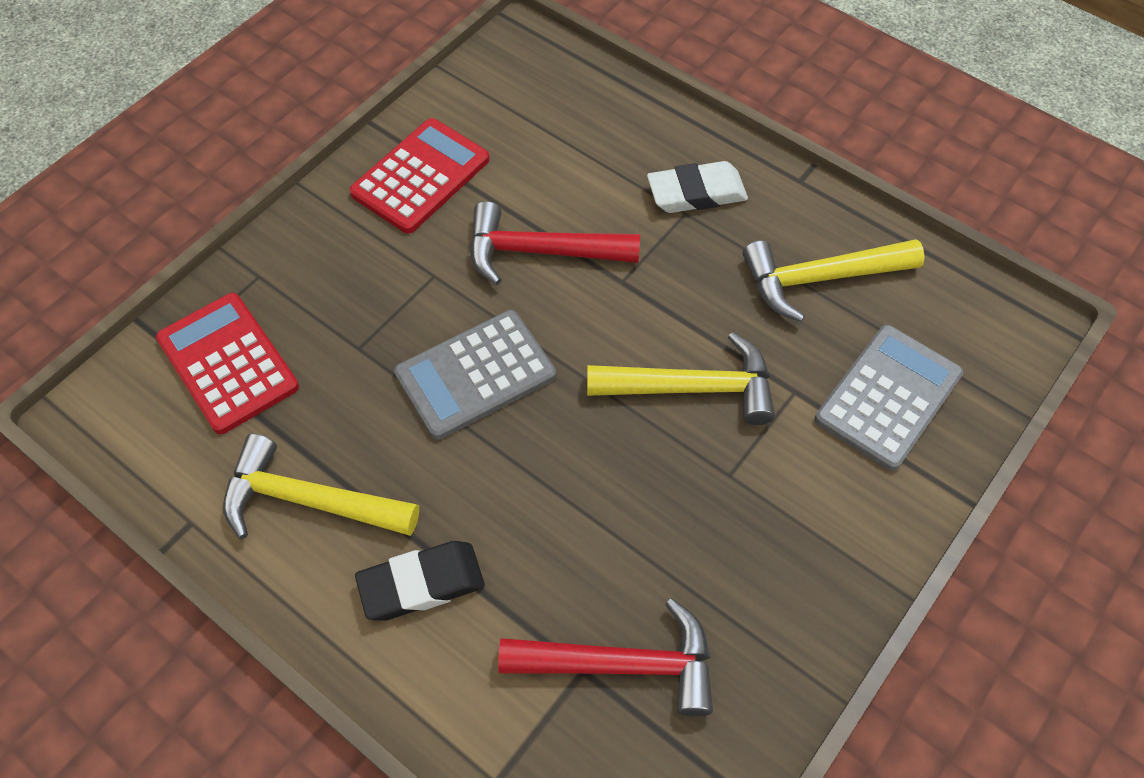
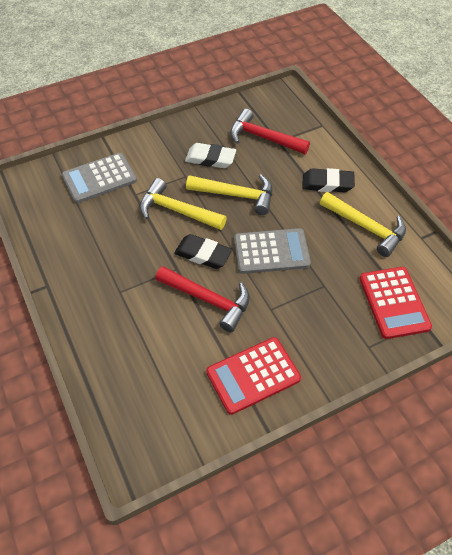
camera: 155 degrees left, 5 degrees down
white eraser [647,161,748,213] -> white eraser moved to [185,143,236,168]
yellow hammer [743,239,925,322] -> yellow hammer moved to [186,174,273,215]
none -> black eraser [174,234,232,269]

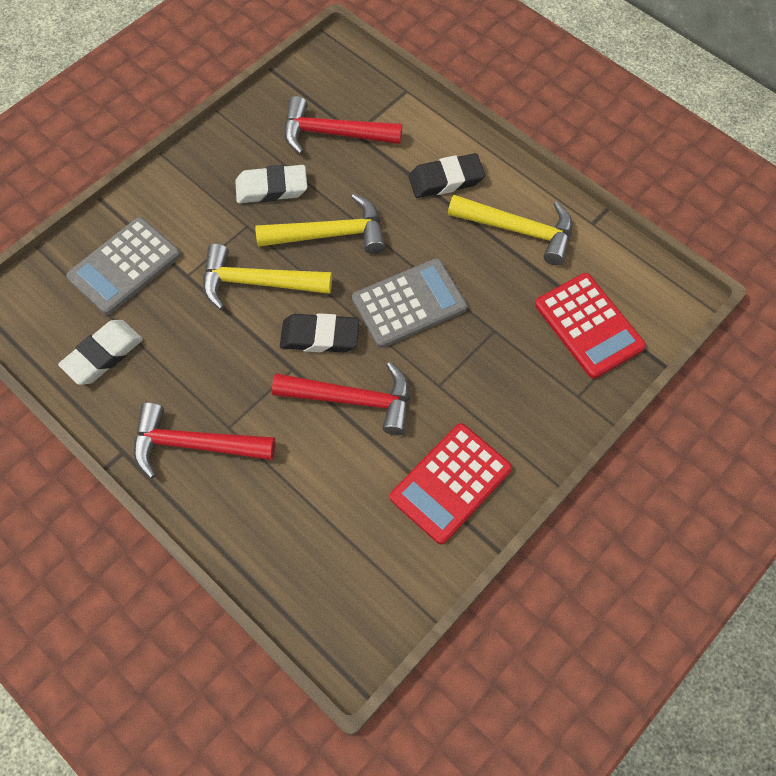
camera: 20 degrees left, 10 degrees up
none -> white eraser [58,320,143,385]
none -> red hammer [134,402,275,479]

